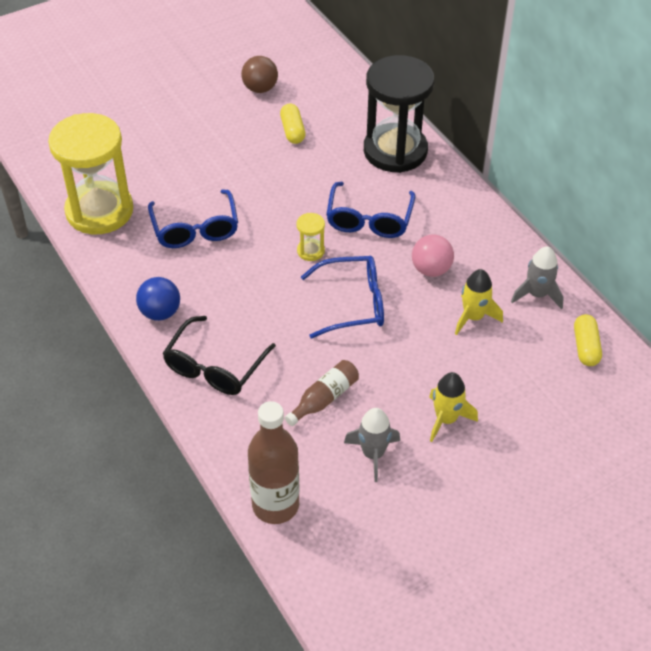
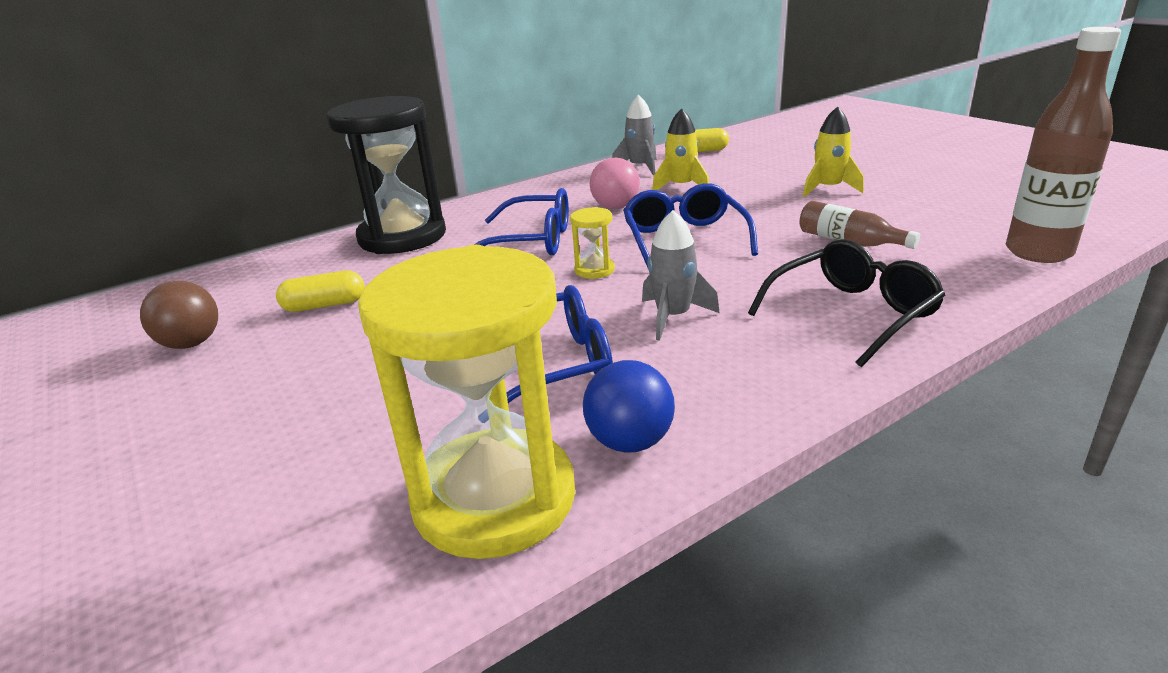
camera: 90 degrees left, 20 degrees down
blue ball [136,277,180,321] -> blue ball moved to [583,360,675,453]
black glasses [162,316,276,395] -> black glasses turned 60 degrees counterclockwise [748,239,945,367]
grey rocket [344,408,400,482] -> grey rocket moved to [642,210,720,341]

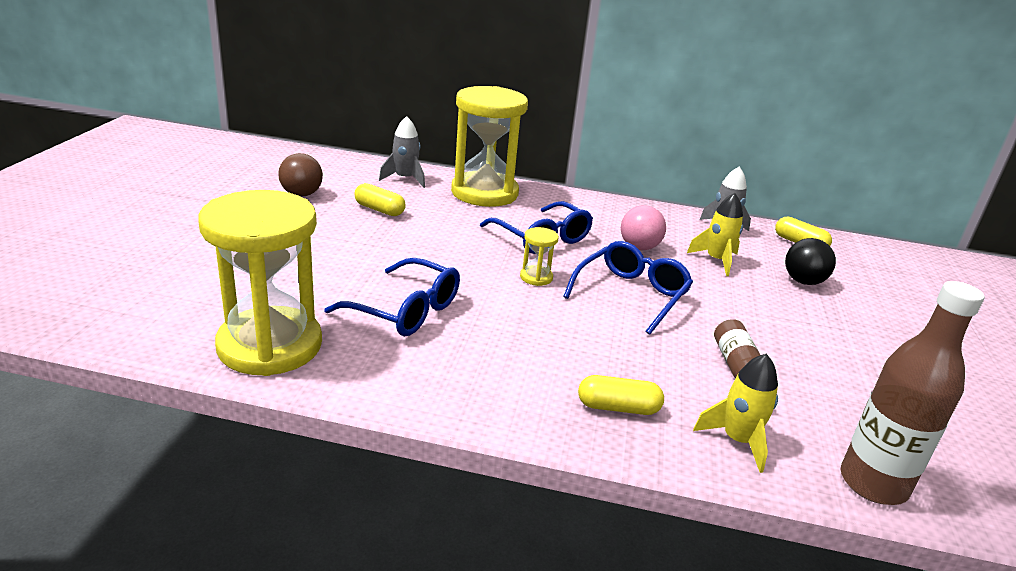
camera: 40 degrees right, 0 degrees up
black hourglass [327,96,446,254] -> yellow hourglass [451,86,528,207]
blue ball [583,360,675,453] -> none
grey rocket [642,210,720,341] -> grey rocket moved to [379,116,425,188]
black glasses [748,239,945,367] -> yellow capsule [578,375,664,415]
yellow rocket [803,106,864,197] -> yellow rocket moved to [693,354,778,473]
none -> black ball [785,238,836,285]

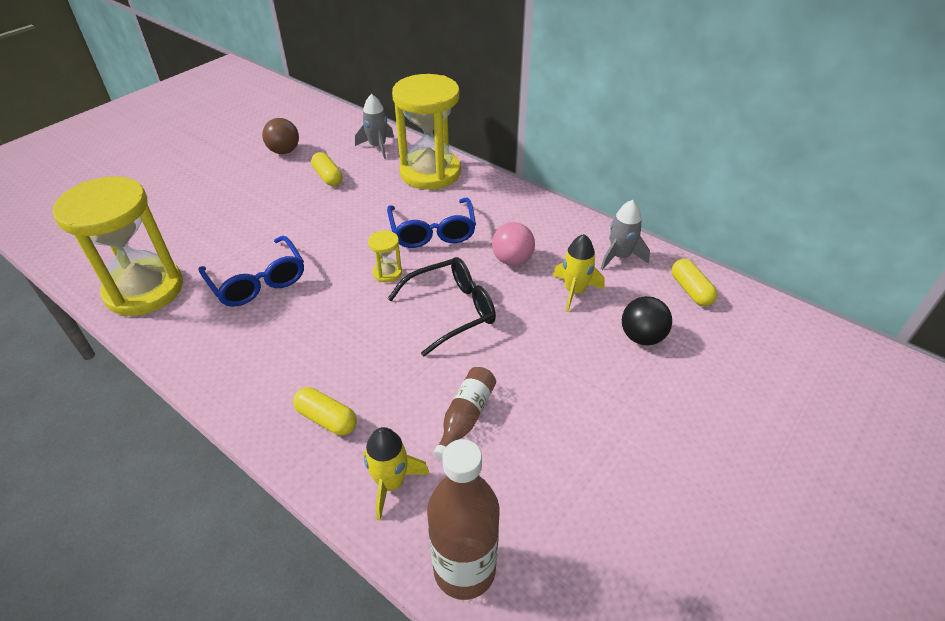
camera: 30 degrees right, 15 degrees up
blue glasses [563,241,693,335] -> black glasses [388,257,496,357]

